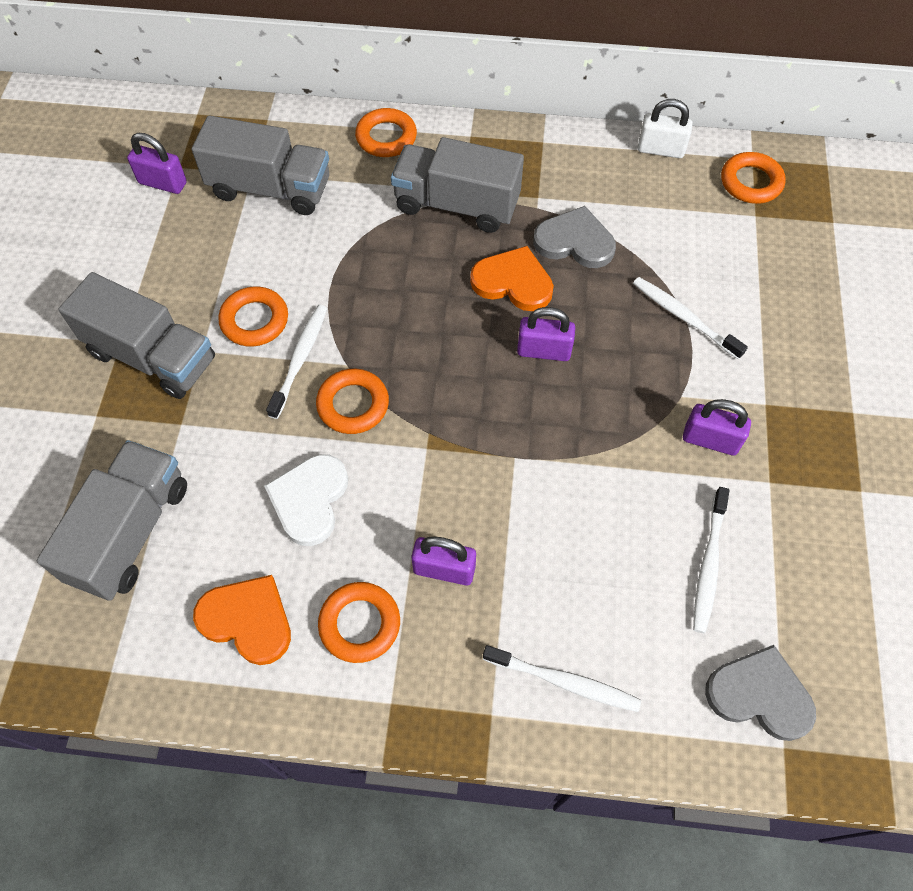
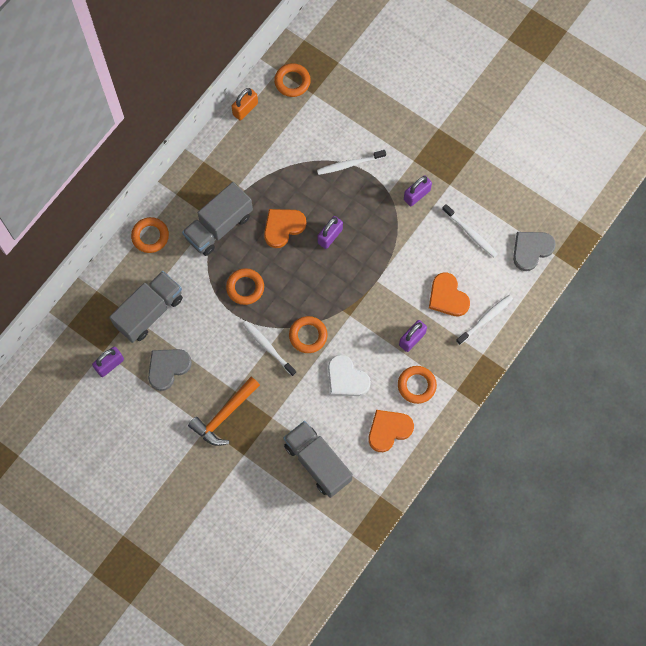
camera: 60 degrees left, 10 degrees up
grey truck [59,272,215,399] -> orange hammer [188,377,260,446]
orange ring [218,286,288,347] -> orange ring moved to [226,268,264,305]
grey heart [533,206,616,268] -> grey heart moved to [148,349,192,391]
white padlock [638,99,693,158] -> orange padlock [231,88,258,120]
none -> orange heart [429,272,470,316]

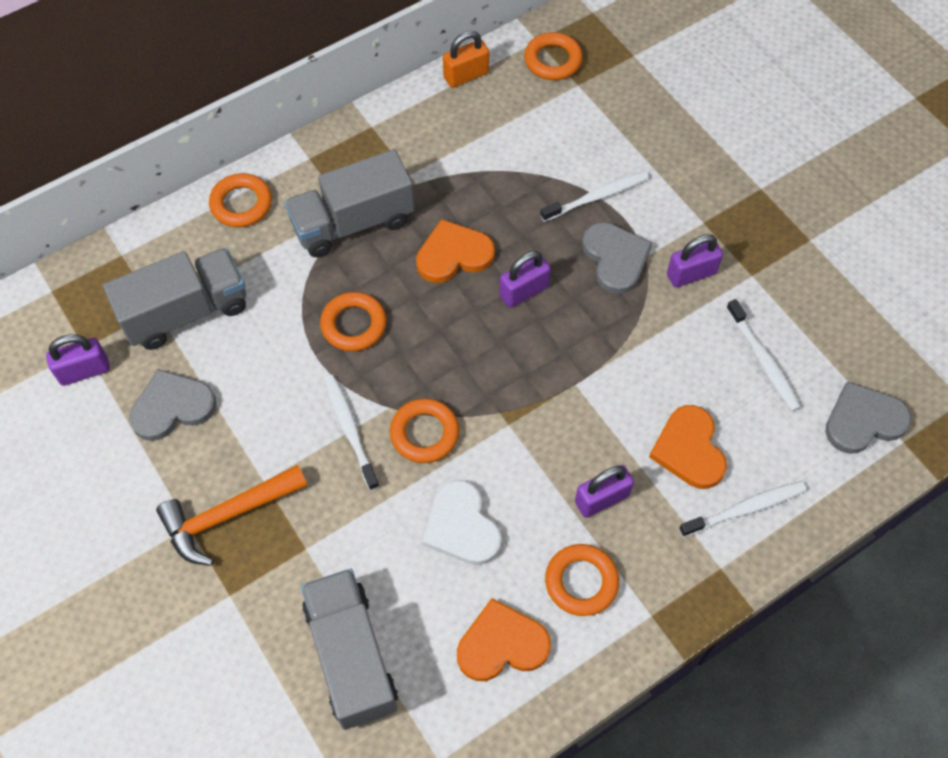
camera: 20 degrees right, 10 degrees down
white toothbrush [317,150,386,175] -> white toothbrush turned 150 degrees clockwise [540,171,649,222]
none -> grey heart [582,222,652,294]

